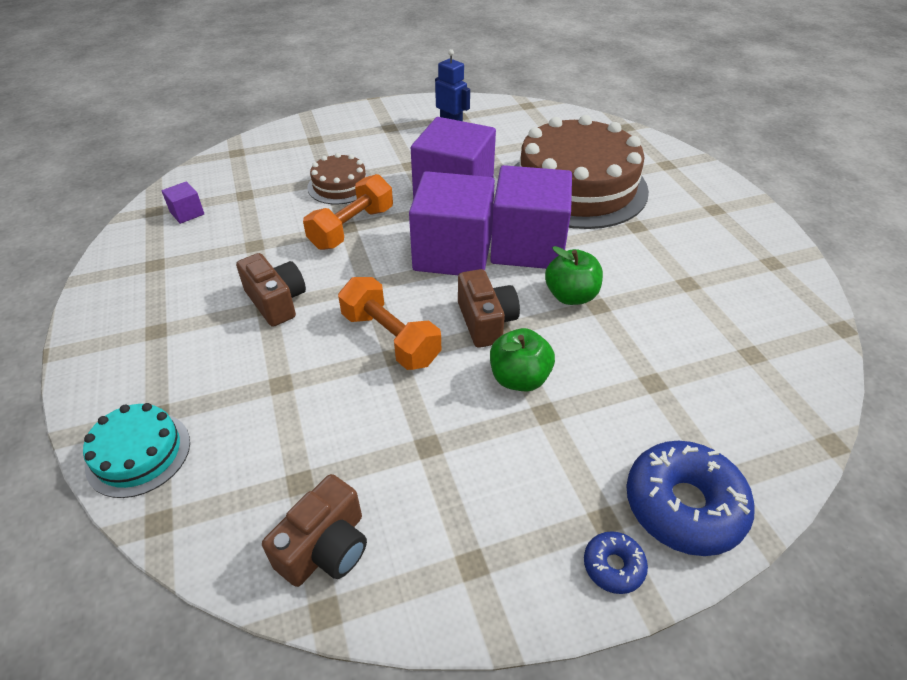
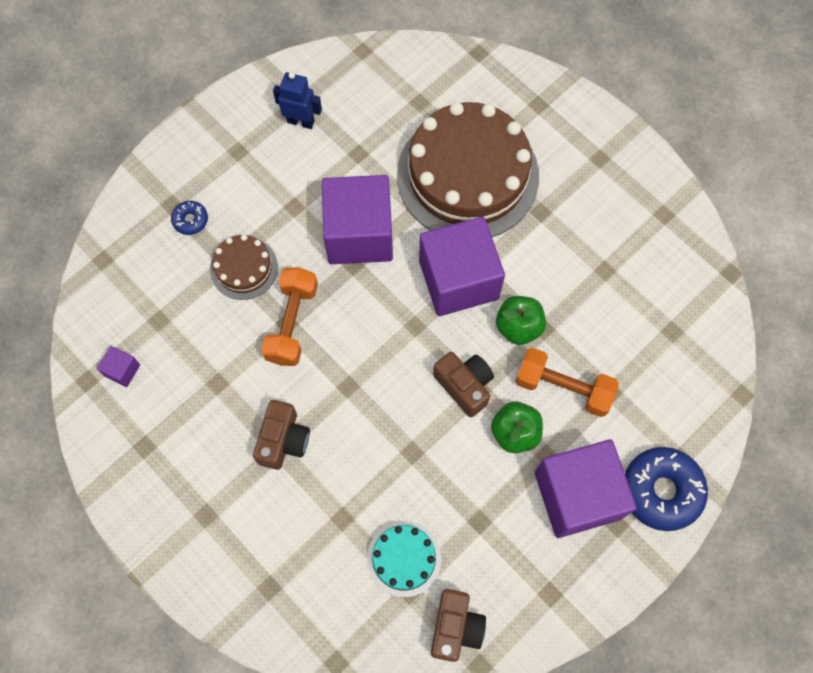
camera: 25 degrees left, 25 degrees up
turquoise cake [83,403,190,498] -> turquoise cake moved to [367,521,441,597]
brown camera [236,253,306,327] -> brown camera turned 75 degrees clockwise [253,400,310,470]
orange dumbbell [338,277,441,370] -> orange dumbbell moved to [515,347,619,417]
purple cube [409,171,495,275] -> purple cube moved to [535,439,637,538]
blue donut [584,531,648,594] -> blue donut moved to [171,201,208,235]

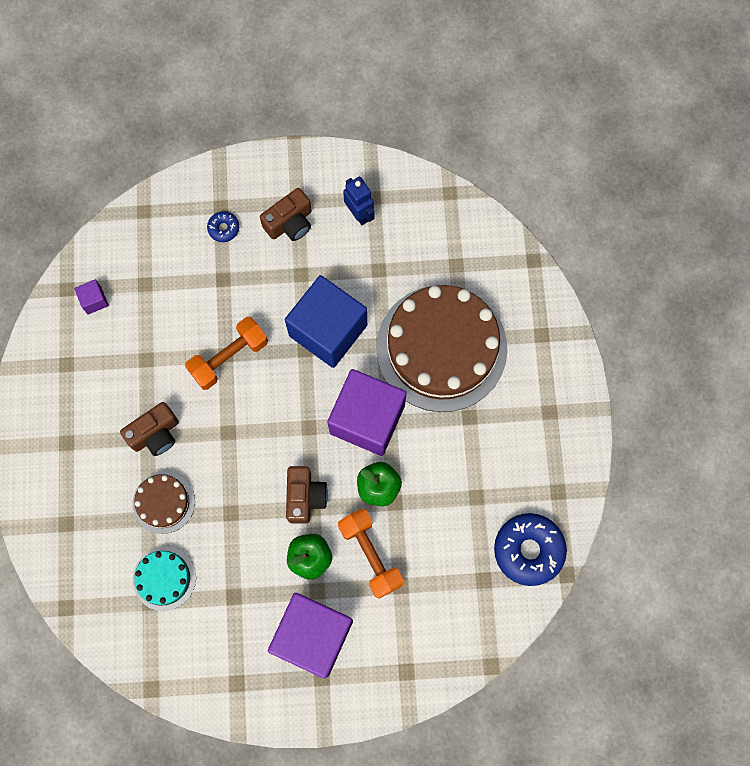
camera: 40 degrees right, 5 degrees up
brown cake [210,234,278,300] -> brown cake moved to [133,472,195,534]
purple cube [322,175,393,264] -> blue cube [285,275,367,368]
brown camera [431,589,486,662] -> brown camera moved to [260,188,312,241]
blue donut [625,447,708,531] -> blue donut moved to [494,513,567,586]

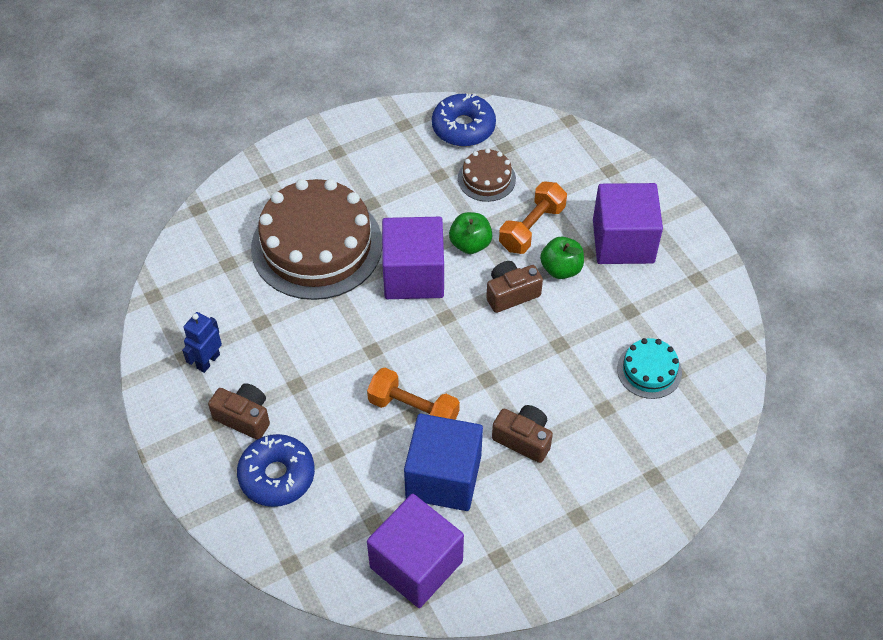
camera: 115 degrees left, 20 degrees down
purple cube [74,280,109,315] -> purple cube [367,494,464,608], size x2.49
brown cake [133,472,195,534] -> brown cake moved to [458,148,516,202]
blue donut [207,211,239,242] -> blue donut [237,434,315,507], size x2.07
blue cube [285,275,367,368] -> blue cube moved to [404,414,483,511]

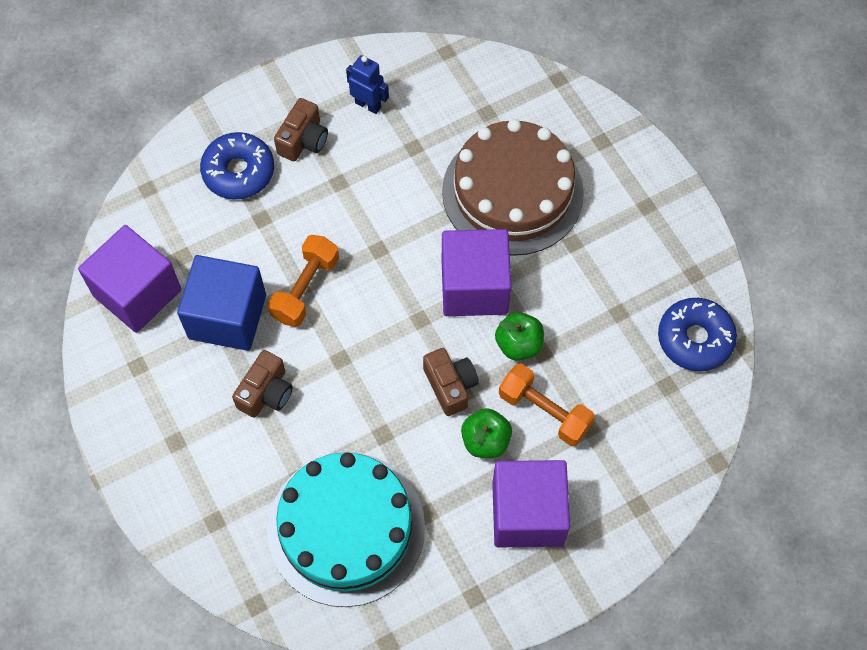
camera: 90 degrees right, 10 degrees up
brown cake [458,148,516,202] -> none
turquoise cake [617,338,682,399] -> turquoise cake [267,452,425,607], size x2.17

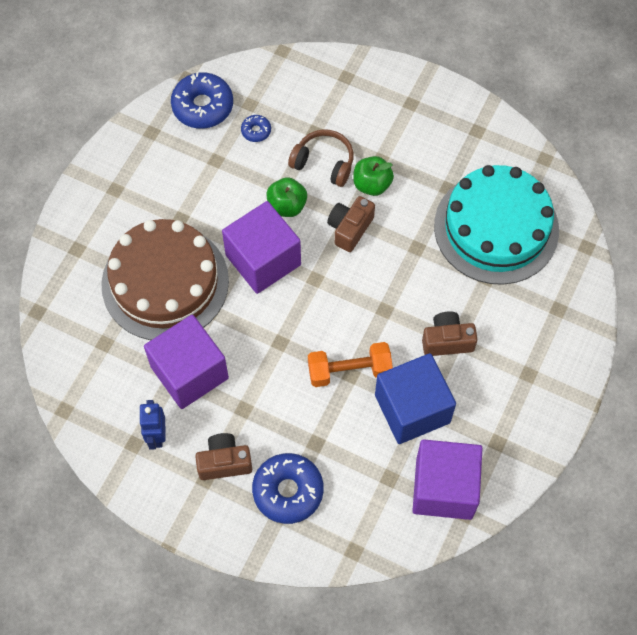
camera: 125 degrees left, 0 degrees up
purple cube [492,460,570,548] -> purple cube moved to [144,315,229,409]
orange dumbbell [499,363,595,446] -> brown headphones [288,130,354,187]
none -> blue donut [241,115,271,142]

